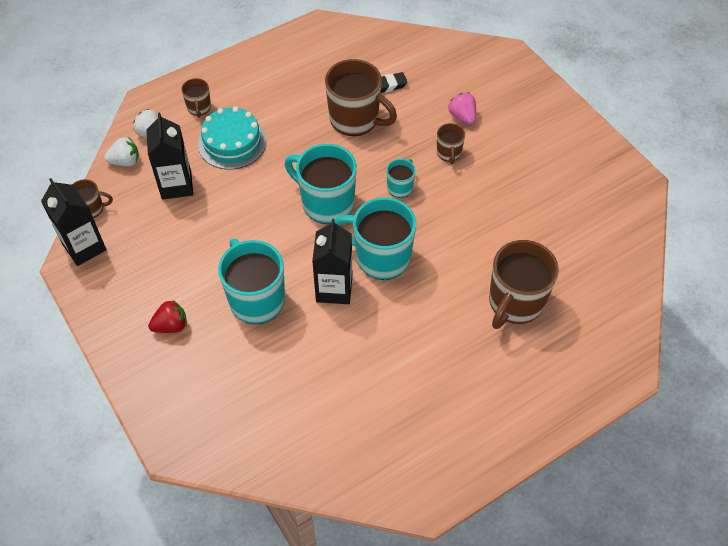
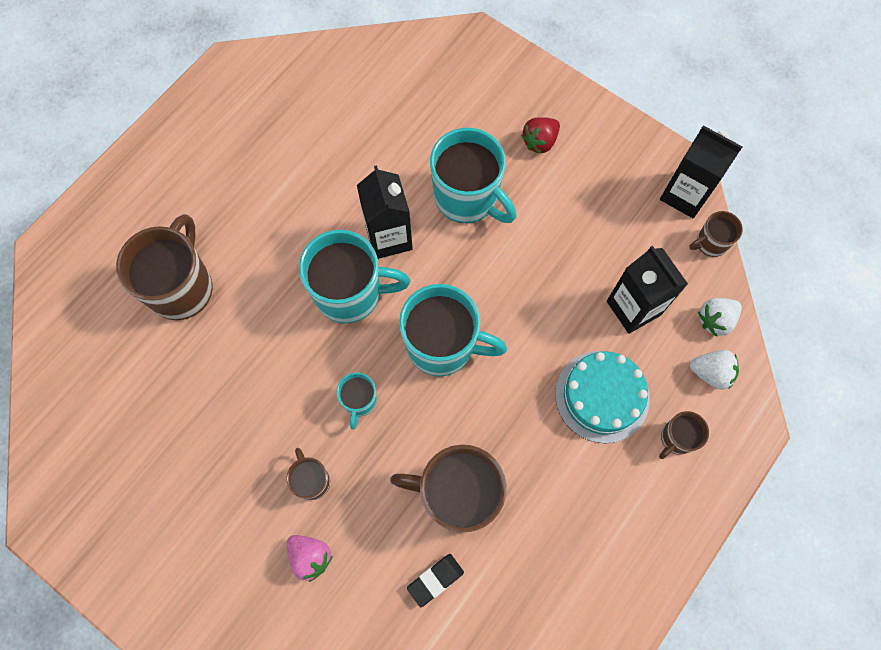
camera: 160 degrees right, 15 degrees up
brown mug [181,78,211,118] -> brown mug turned 105 degrees counterclockwise [659,411,709,459]

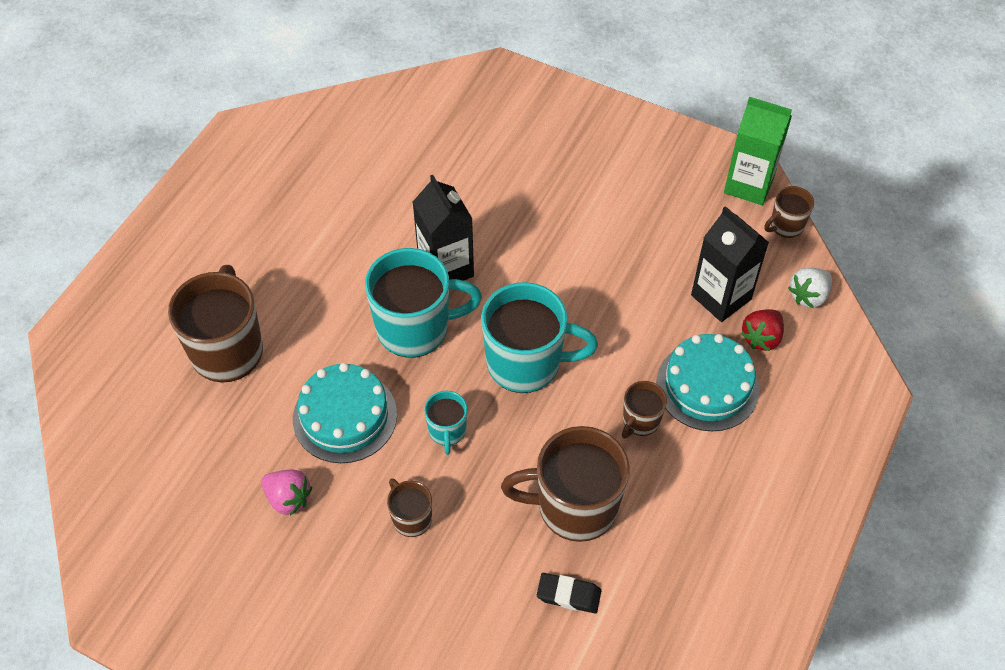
camera: 10 degrees left, 15 degrees down
pink strawberry [287,535,333,582] -> pink strawberry moved to [261,470,312,516]
black eraser [407,554,464,607] -> black eraser turned 60 degrees clockwise [537,573,601,613]
turquoise mug [430,128,517,223] -> none
red strawberry [521,117,560,154] -> red strawberry moved to [741,309,784,351]
brown mug [659,411,709,459] -> brown mug moved to [622,381,667,439]
black carton [660,125,742,218] -> green carton [724,97,792,205]
white strawberry [690,350,739,390] -> none
none -> turquoise cake [293,363,397,463]

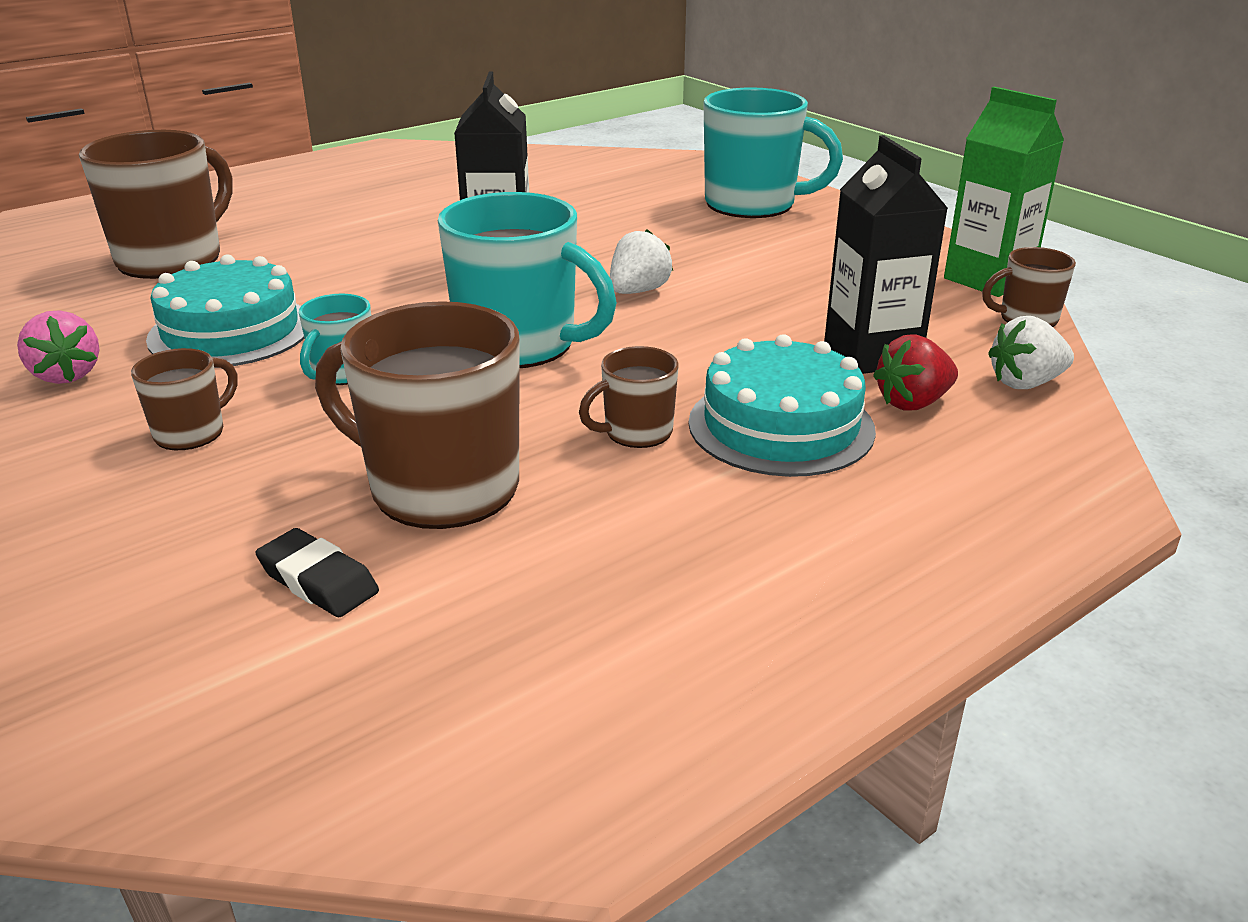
camera: 25 degrees right, 25 degrees down
turquoise mug [365,248,482,358] -> turquoise mug moved to [704,87,843,218]
brown mug [387,478,432,537] -> brown mug turned 45 degrees clockwise [131,348,238,450]
none -> white strawberry [610,229,673,294]

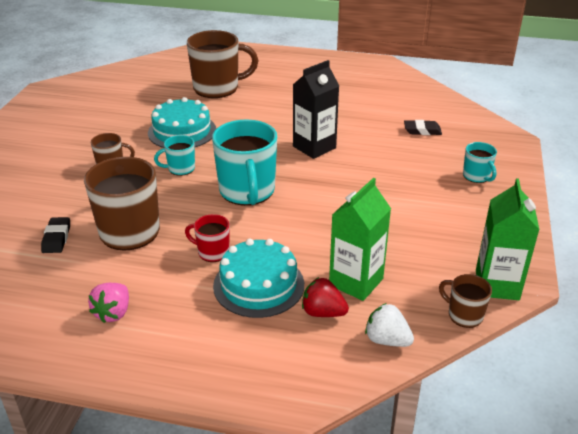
camera: 50 degrees right, 5 degrees up
pink strawberry [17,310,99,384] -> pink strawberry moved to [88,283,129,323]
brown mug [579,346,679,448] -> red mug [185,214,230,262]
white strawberry [610,229,673,294] -> none
turquoise mug [704,87,843,218] -> turquoise mug [463,142,497,183], size x0.50
black carton [824,135,948,374] -> green carton [329,178,391,301]
none -> black eraser [404,120,442,135]

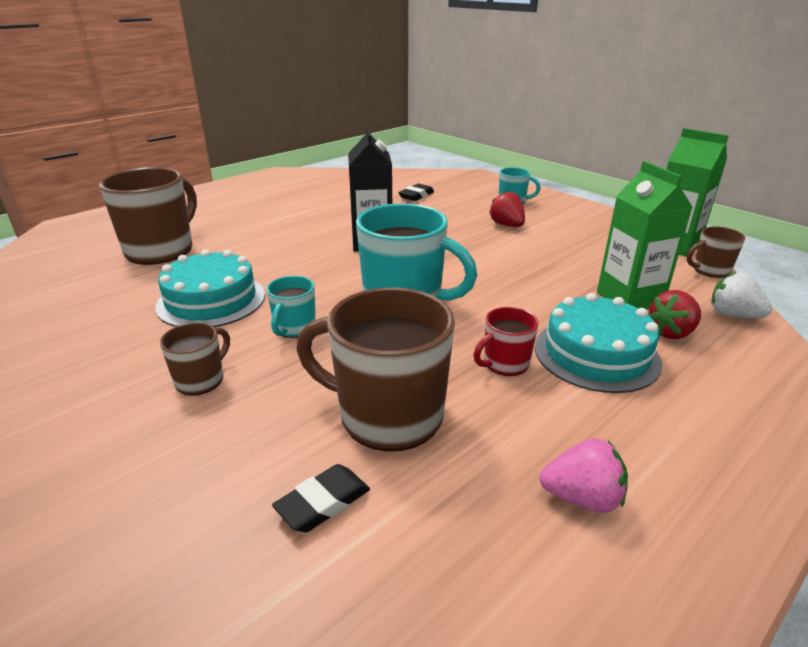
camera: 55 degrees left, 5 degrees down
black eraser [41,217,70,253] -> black eraser turned 75 degrees counterclockwise [272,464,370,532]
pink strawberry [88,283,129,323] -> pink strawberry turned 45 degrees counterclockwise [540,438,628,513]
white strawberry [365,303,414,347] -> white strawberry turned 60 degrees clockwise [711,272,772,318]
none -> red strawberry [489,191,525,227]

